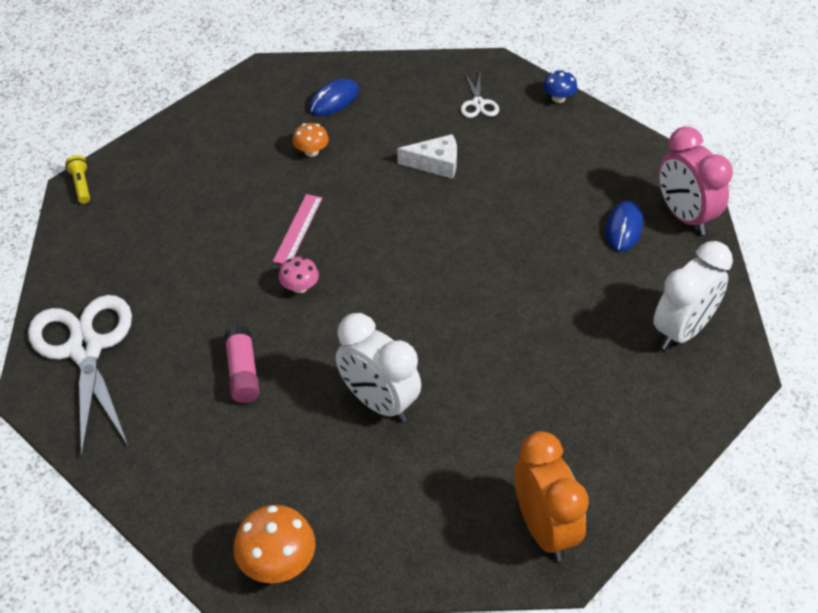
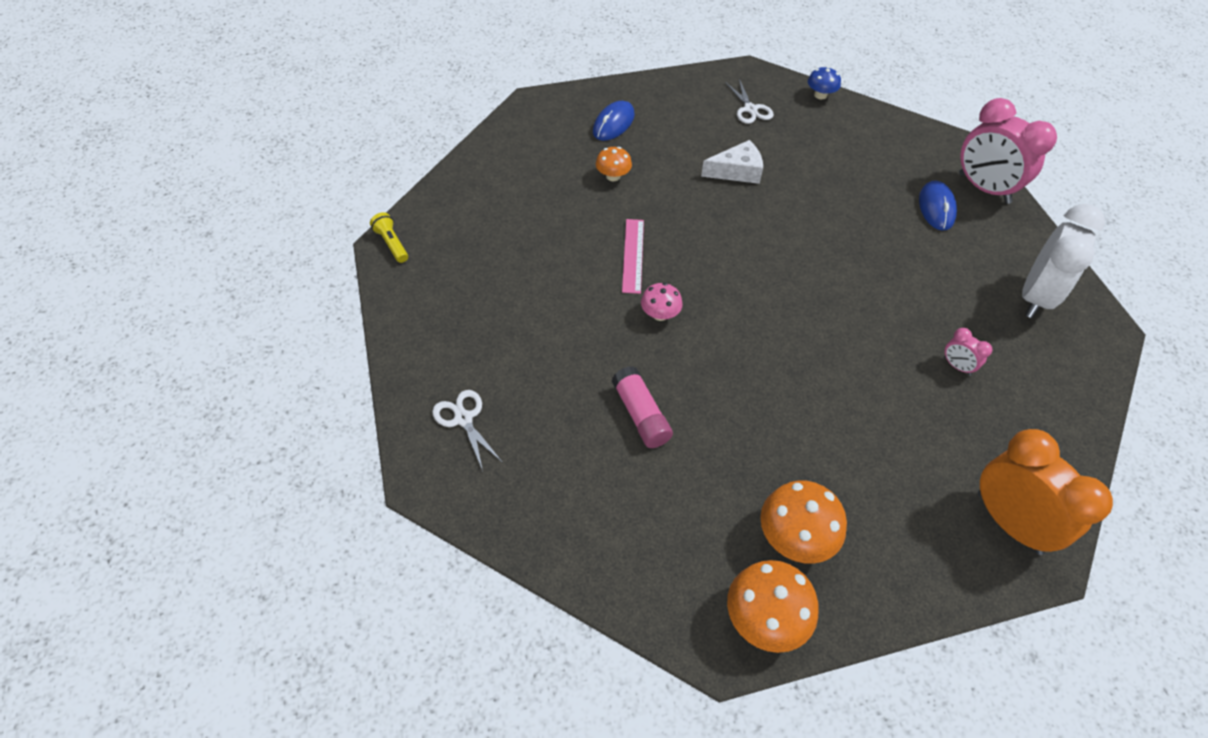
camera: 15 degrees left, 5 degrees up
white scissors [28,295,132,457] -> white scissors [432,390,503,471], size x0.45
white clock [336,313,421,422] -> none
none -> orange mushroom [760,480,847,564]
none -> pink clock [944,328,993,376]

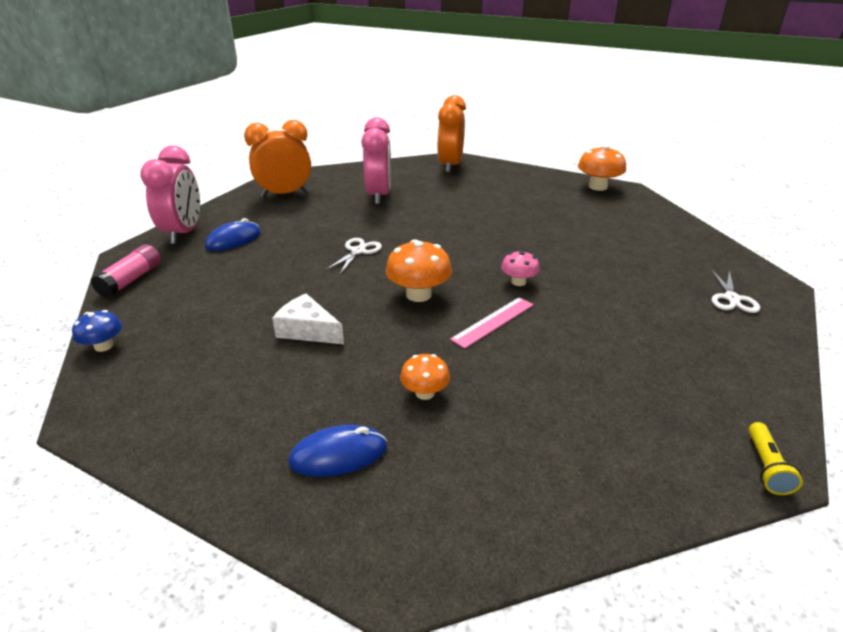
camera: 135 degrees left, 20 degrees down
pink glue stick [612,366,673,448] -> pink glue stick moved to [91,244,161,298]
white scissors [725,79,774,124] -> white scissors moved to [325,238,382,275]
orange mushroom [760,480,847,564] -> orange mushroom moved to [386,239,452,302]
pink clock [944,328,993,376] -> pink clock [361,117,391,204], size x2.27
white clock [1022,204,1105,318] -> orange clock [244,120,311,197]

